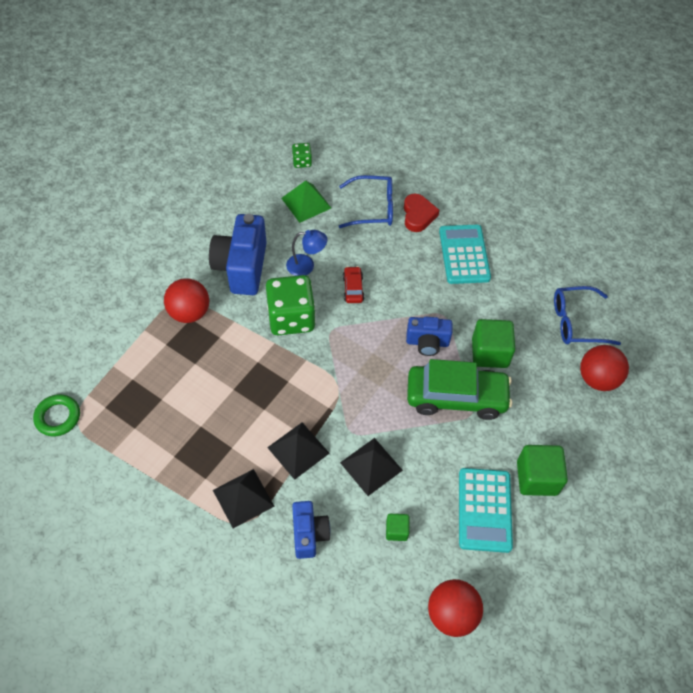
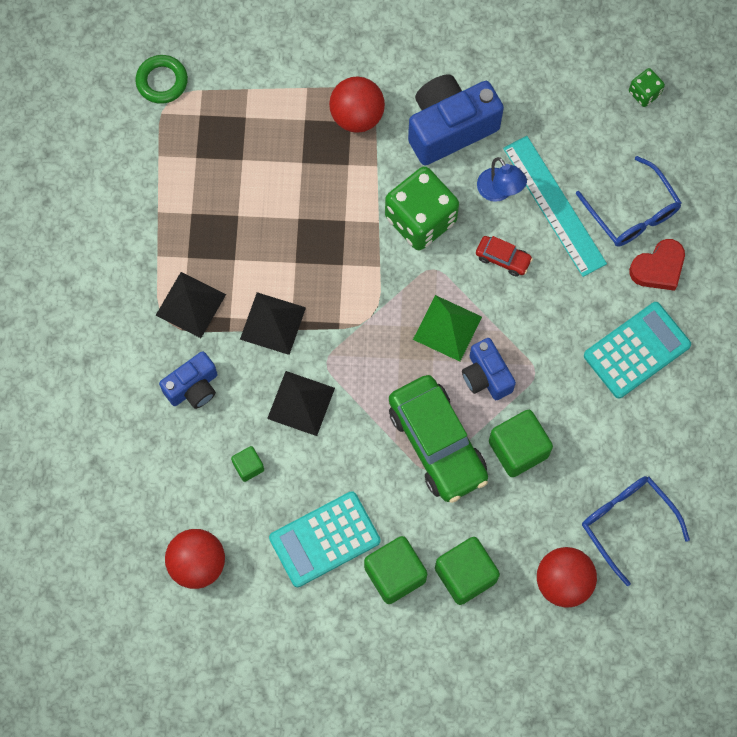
camera: 60 degrees right, 15 degrees up
green pyramid [281,181,331,223] -> green pyramid moved to [413,295,482,362]
red car [343,266,365,303] -> red car turned 60 degrees clockwise [476,236,533,277]
none -> green cube [435,537,500,605]
none -> turquoise ruler [503,136,607,277]

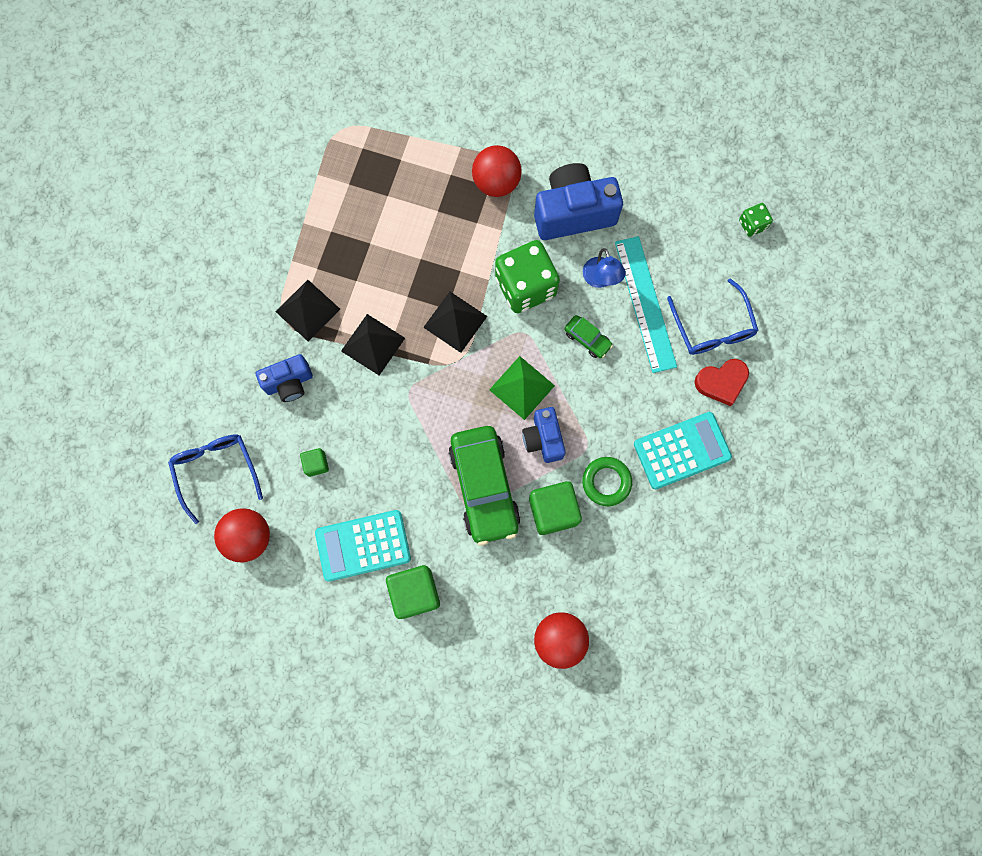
camera: 15 degrees right, 5 degrees up
green ring [135,55,188,104] -> green ring moved to [582,457,632,506]
black pyramid [267,371,335,436] -> black pyramid moved to [423,292,487,353]
green cube [435,537,500,605] -> none
red car [476,236,533,277] -> green car [564,315,613,358]
blue glasses [582,476,690,586] -> blue glasses moved to [168,434,263,524]

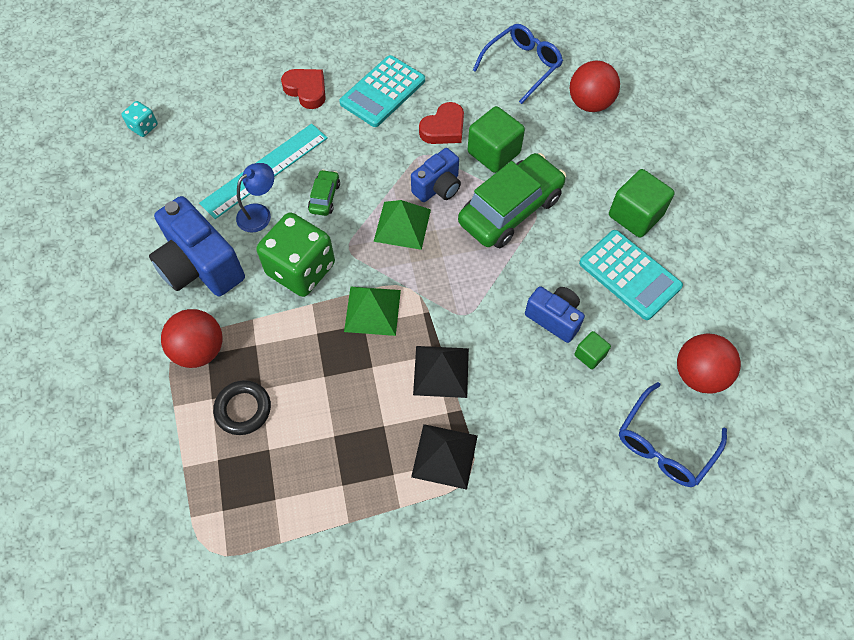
camera: 120 degrees left, 15 degrees down
blue camera [256,354,313,402] -> blue camera moved to [525,286,585,343]
black pyramid [423,292,487,353] -> green pyramid [344,287,401,336]
green ring [582,457,632,506] -> red heart [419,102,464,144]
turquoise calculator [634,412,732,489] -> turquoise calculator turned 90 degrees counterclockwise [339,55,425,127]
blue glasses [667,278,759,355] -> blue glasses moved to [473,24,563,104]
green dice [739,203,773,237] -> turquoise dice [121,101,158,137]
none -> black ring [213,380,271,435]

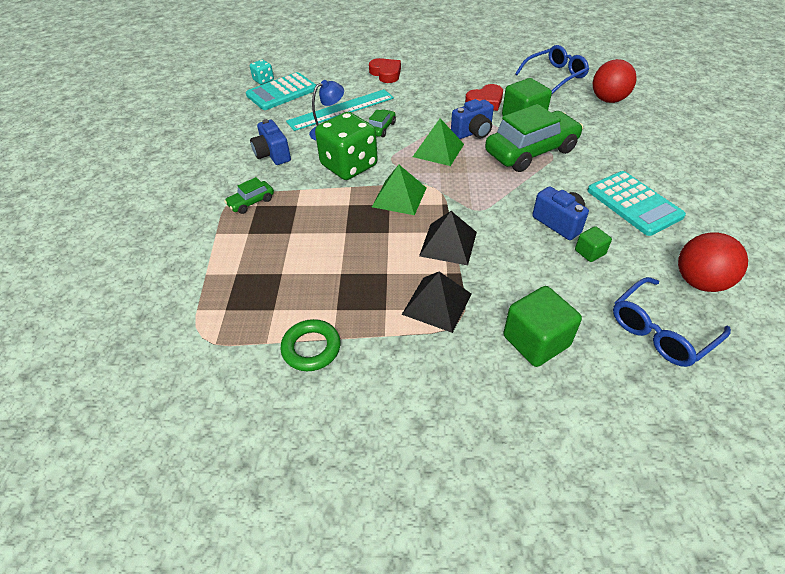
camera: 15 degrees right, 15 degrees down
blue camera [149,196,245,296] -> blue camera [250,119,291,165], size x0.59
red ball [161,309,223,368] -> green car [224,177,274,214]
black ring [213,380,271,435] -> none
turquoise calculator [339,55,425,127] -> turquoise calculator moved to [246,72,316,110]
green cube [609,169,674,237] -> green cube moved to [503,286,582,367]
none -> green ring [280,319,341,371]

